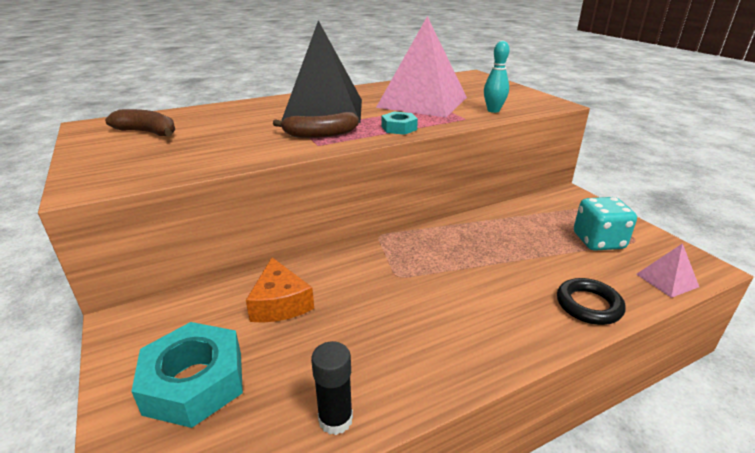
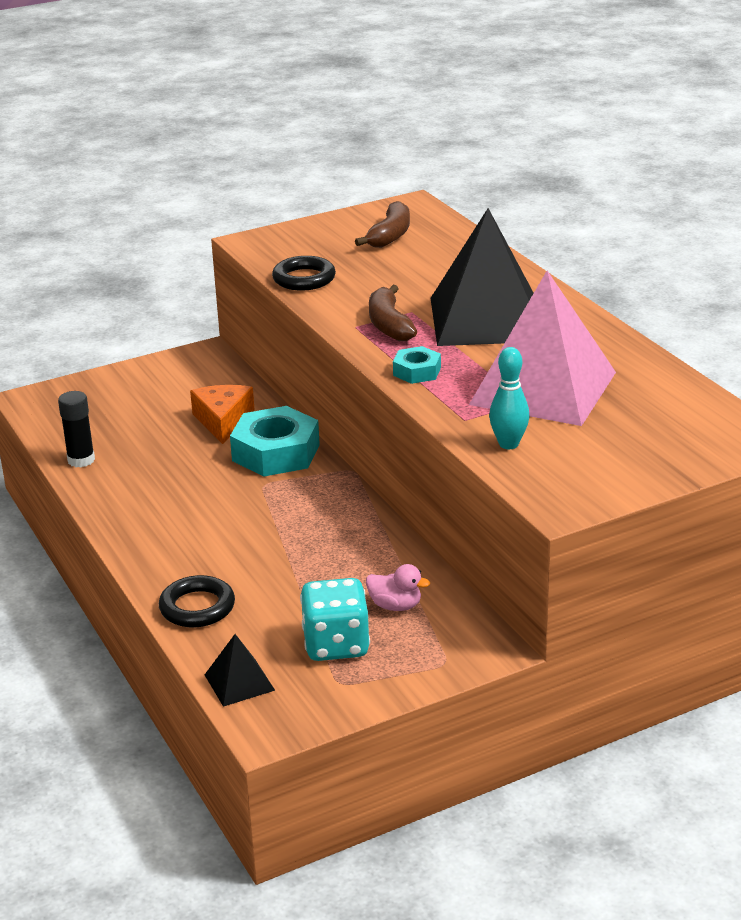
camera: 90 degrees right, 0 degrees up
turquoise nut [131,322,243,428] -> turquoise nut moved to [230,406,320,477]
orange cheese [246,257,314,323] -> orange cheese turned 105 degrees clockwise [190,385,255,444]
pink pyramid [636,243,699,298] -> black pyramid [205,634,275,707]
none -> black ring [272,256,336,291]
none -> pink duck [366,564,430,611]

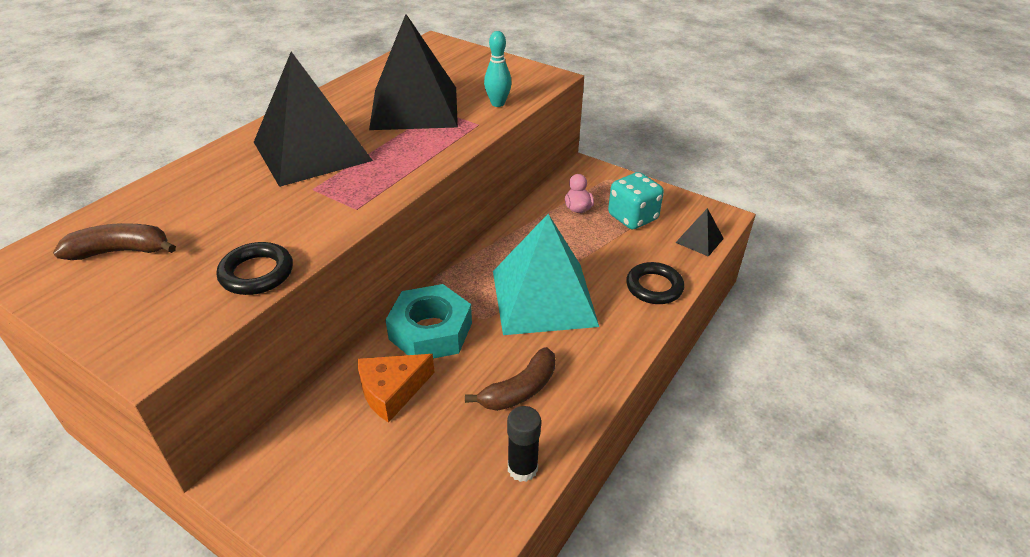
camera: 120 degrees left, 10 degrees up
brown banana [369,285,417,341] -> brown banana moved to [465,347,556,411]
turquoise nut [393,346,441,384] -> none
pink pyramid [469,271,616,426] -> black pyramid [369,14,458,130]
none -> turquoise pyramid [493,214,599,335]

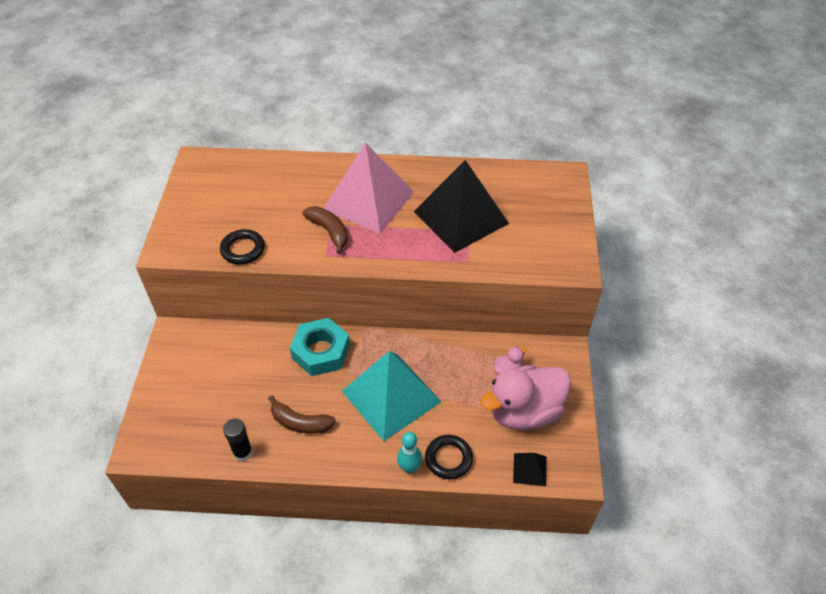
camera: 60 degrees right, 10 degrees up
brown banana [53,223,176,260] -> brown banana moved to [302,206,348,254]
black pyramid [254,52,373,187] -> pink pyramid [323,143,414,234]
orange cheese [358,354,435,423] -> none
turquoise bowling pin [484,31,512,107] -> turquoise bowling pin moved to [397,432,422,473]
turquoise dice [608,172,664,230] -> pink duck [480,365,571,430]

